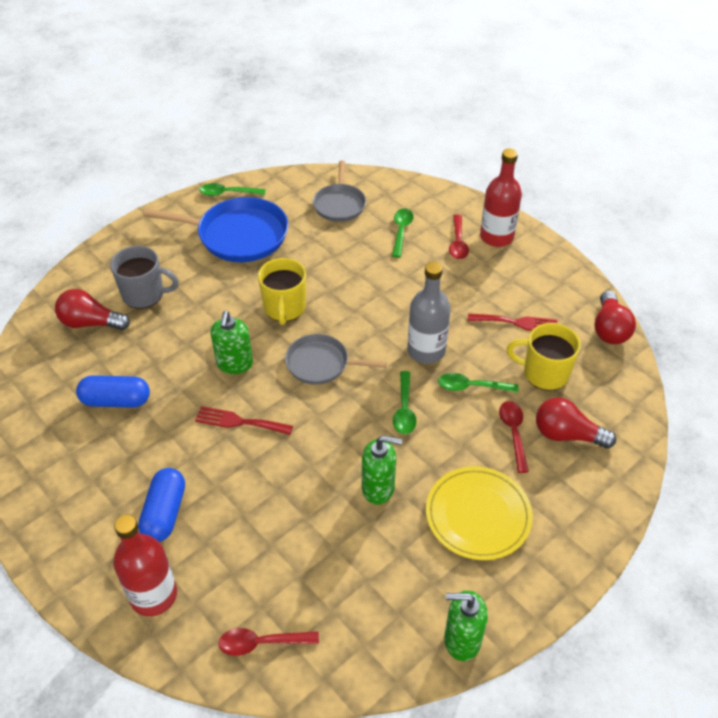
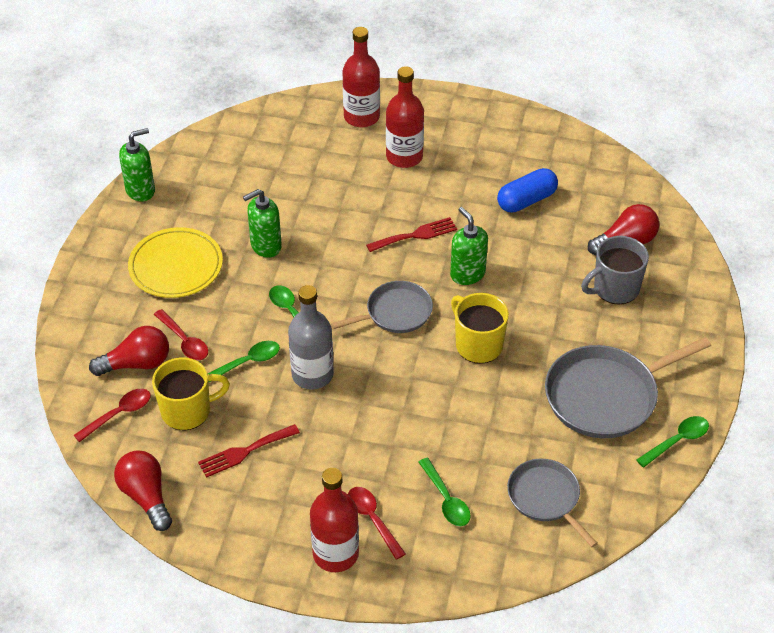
camera: 145 degrees right, 0 degrees up
blue capsule [138,468,185,542] -> red bottle [386,66,424,168]
blue pan [143,197,288,262] -> grey pan [545,337,711,438]
red spoon [218,628,319,656] -> red spoon moved to [74,389,151,442]

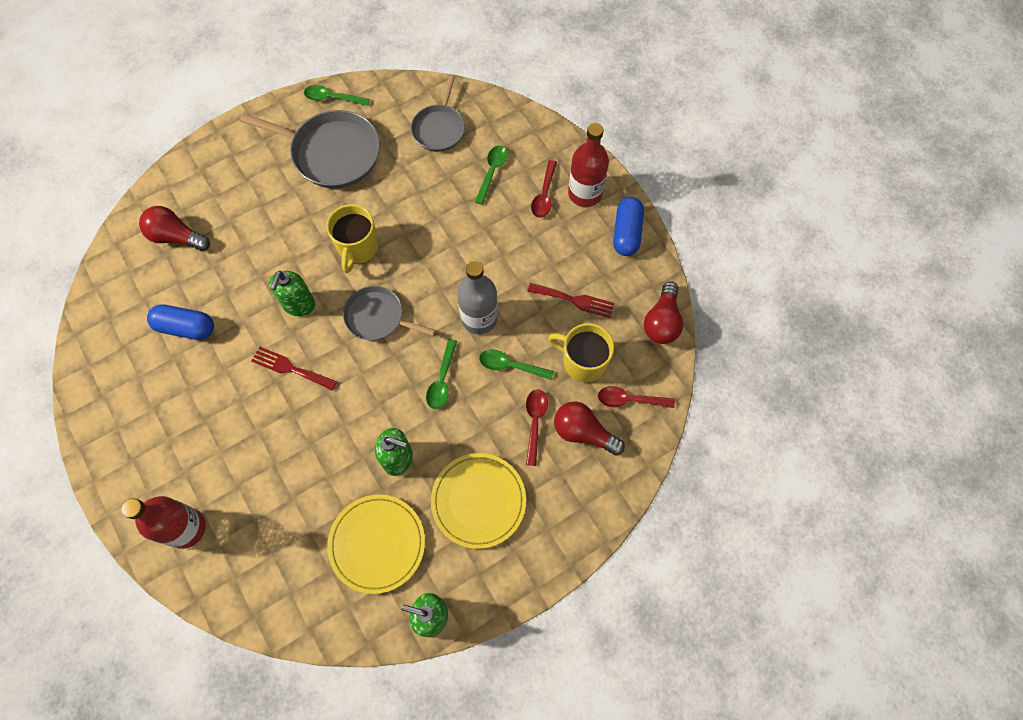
camera: 135 degrees left, 20 degrees up
red bottle [386,66,424,168] -> none
grey mug [581,236,649,304] -> none
none -> yellow plate [327,494,425,594]
none -> blue capsule [613,197,644,256]

